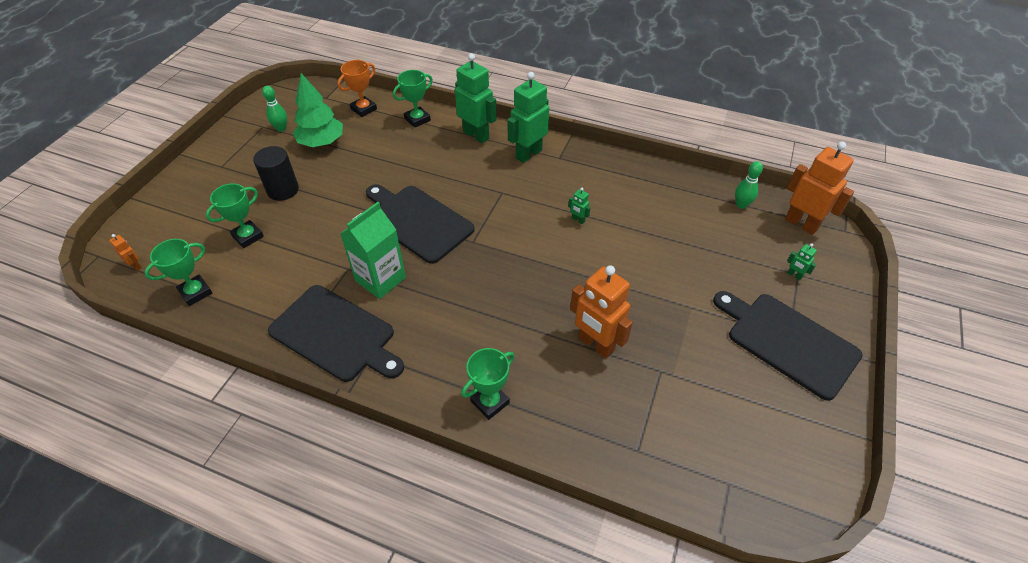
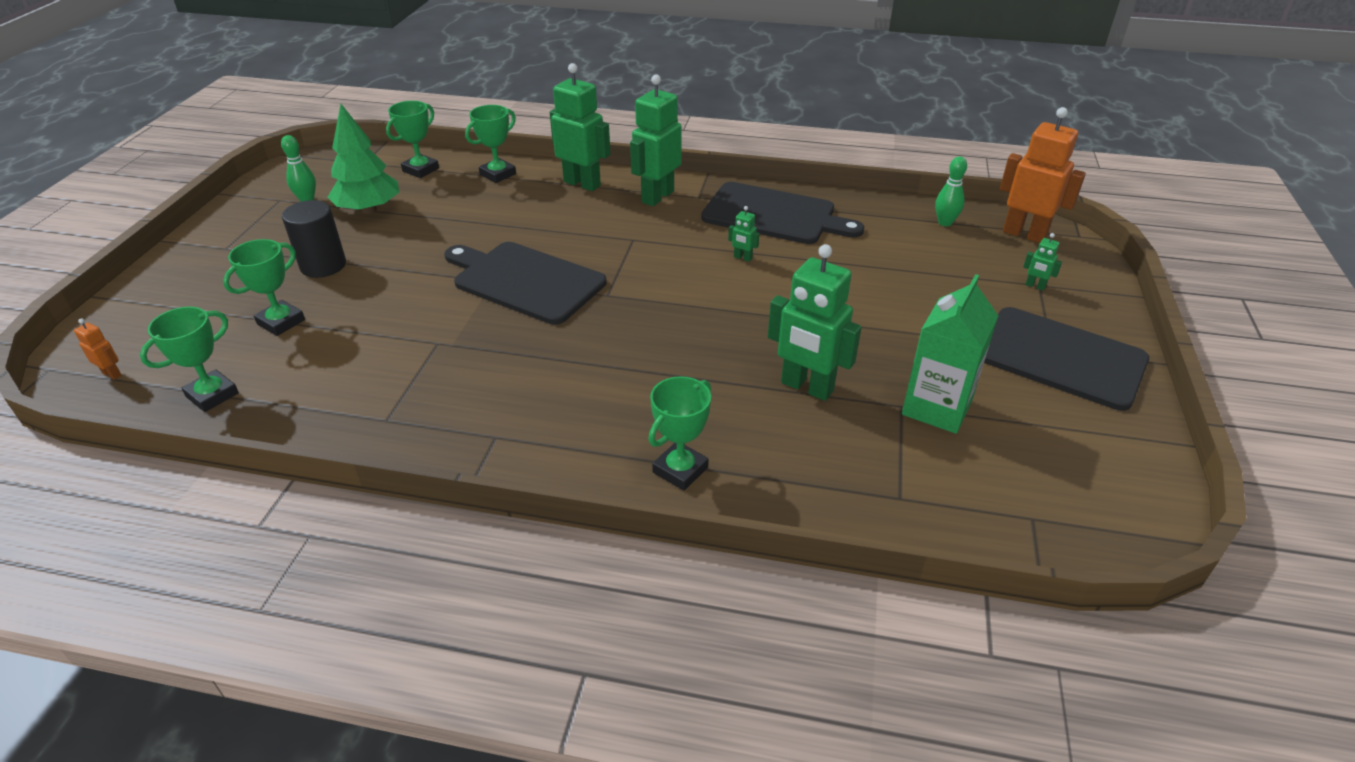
camera: 10 degrees left, 10 degrees down
black cutting board [268,285,404,382] -> black cutting board moved to [701,182,864,244]
orange trophy [338,60,377,117] -> green trophy [386,101,439,178]
green carton [340,202,406,299] -> green carton moved to [902,274,998,434]
orange robot [570,265,633,358] -> green robot [768,244,862,401]

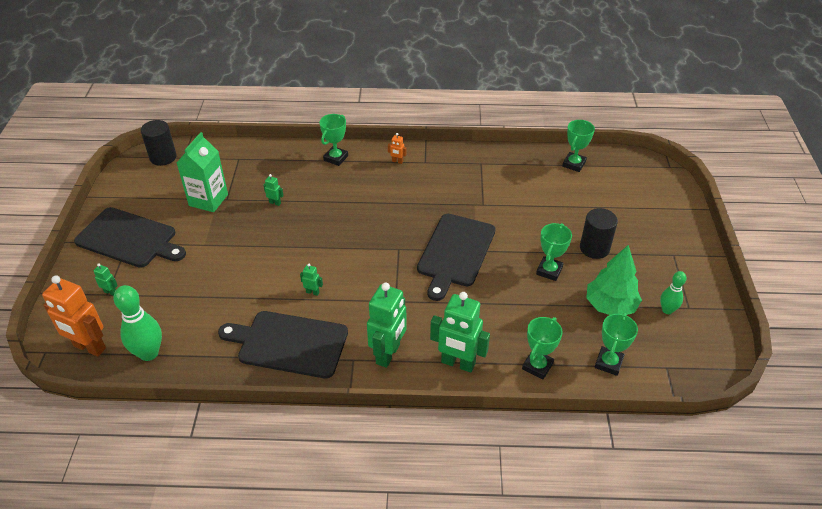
camera: 170 degrees right, 5 degrees up
orange robot [74,318,122,380] -> orange robot moved to [388,133,406,164]
green trophy [223,239,305,336] -> green trophy moved to [536,223,572,281]
black cutting board [444,242,606,325] -> black cutting board turned 90 degrees clockwise [417,214,496,301]
green robot [768,244,862,401] -> green robot [264,174,284,206], size x0.43
green bowling pin [935,156,967,226] -> green bowling pin [113,285,162,361], size x1.69
none -> black cylinder [141,120,177,166]

